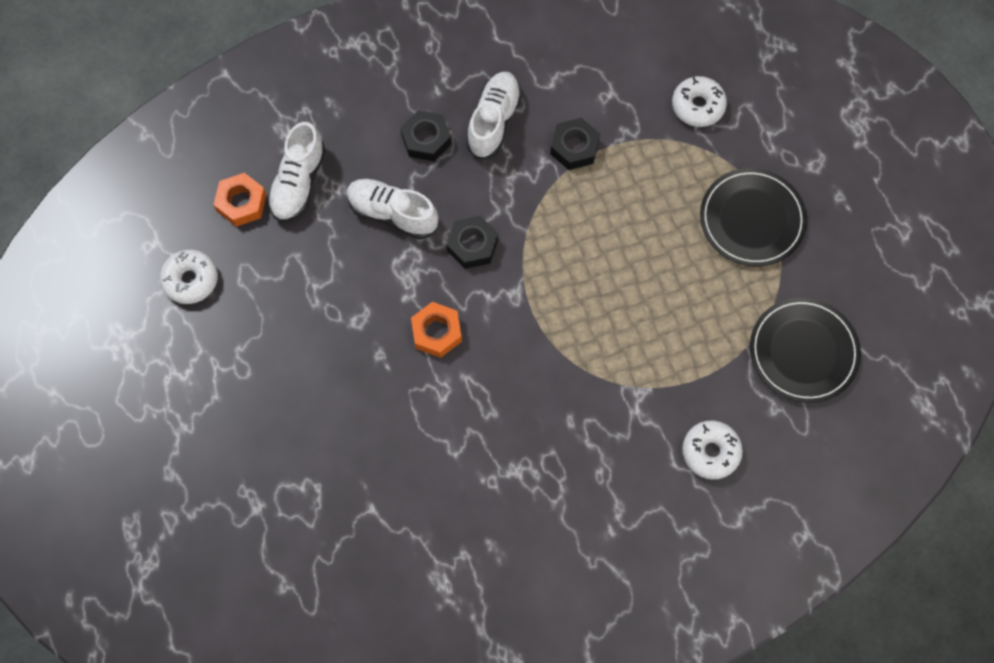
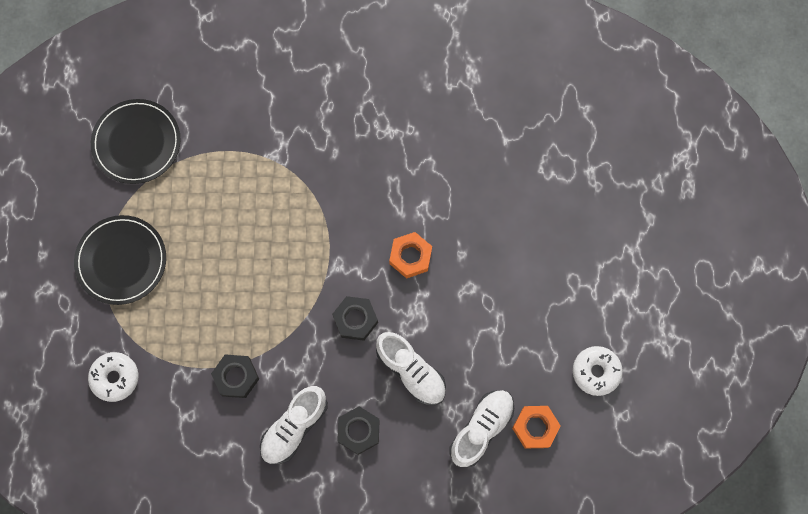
camera: 160 degrees left, 5 degrees up
white donut [682,420,743,479] -> none

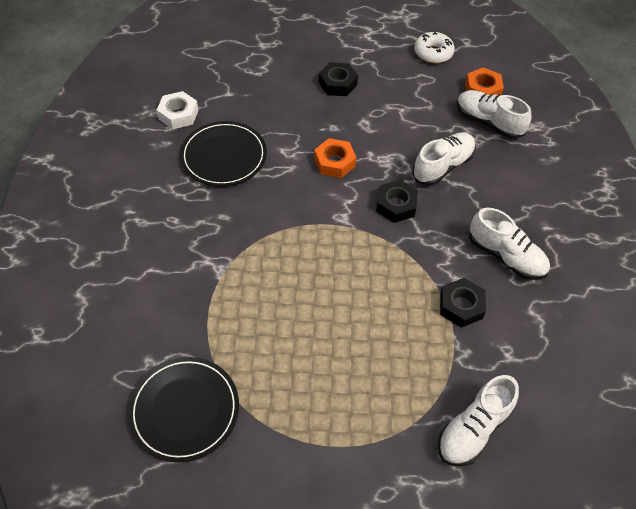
camera: 90 degrees left, 20 degrees down
black plate [74,215,166,305] -> black plate moved to [180,121,267,187]
white donut [88,352,138,402] -> white shoe [438,375,519,466]
black nut [337,406,380,455] -> black nut moved to [319,62,358,96]
none -> white nut [157,91,198,129]

